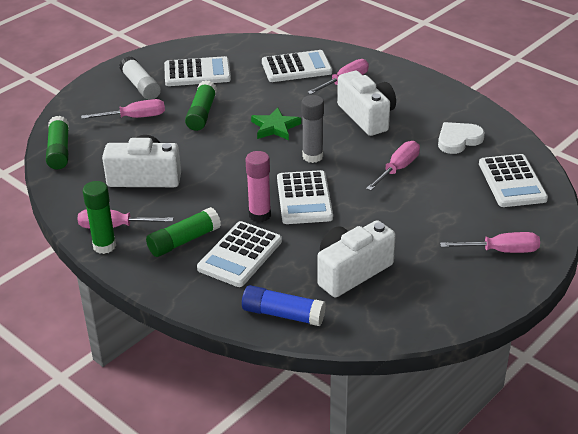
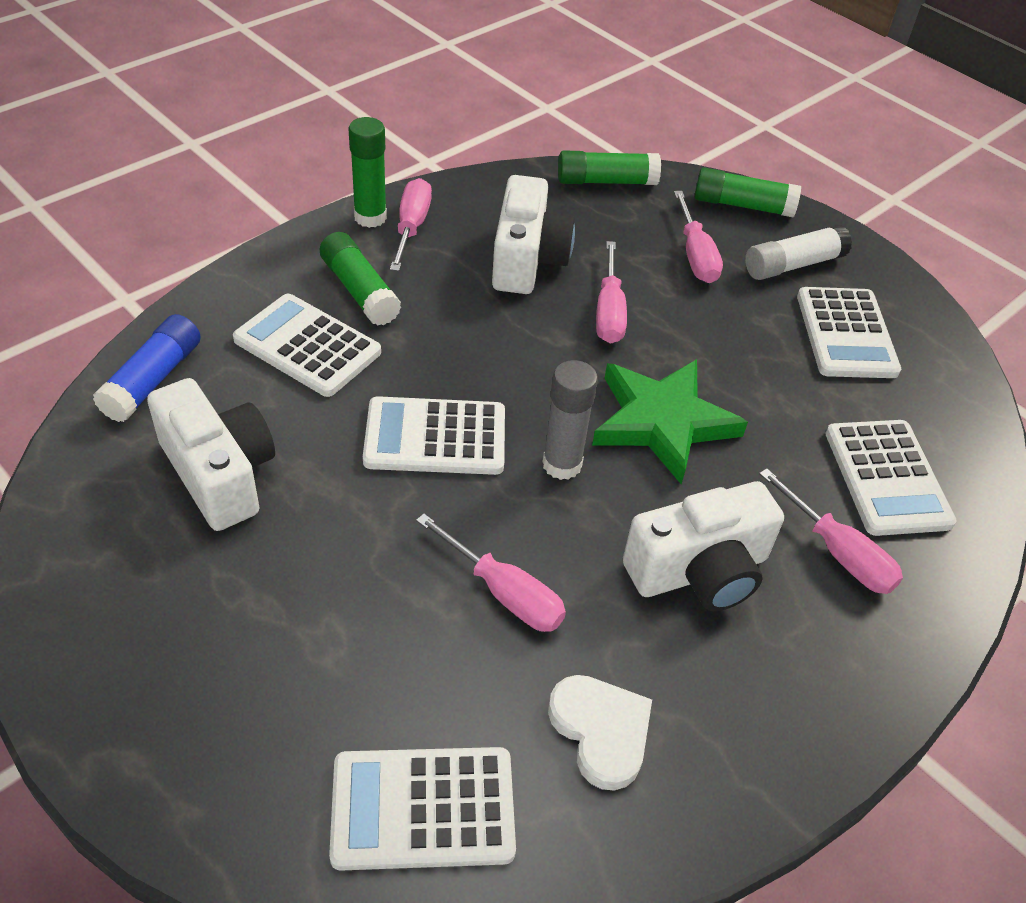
camera: 90 degrees right, 10 degrees up
green glue stick [185,80,217,131] -> green glue stick moved to [694,167,801,217]
pink glue stick [246,151,271,222] -> none
green star [251,107,301,140] -> green star [592,359,748,484], size x1.60
pink screwdriver [440,232,540,253] -> pink screwdriver moved to [596,241,627,344]

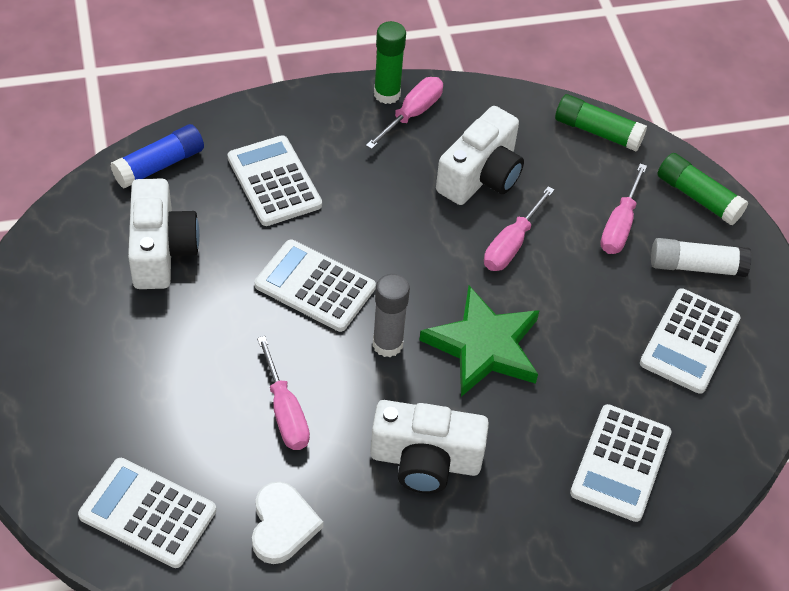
camera: 30 degrees right, 5 degrees up
green glue stick [320,232,401,326] -> none
pink screwdriver [759,468,903,594] -> none

